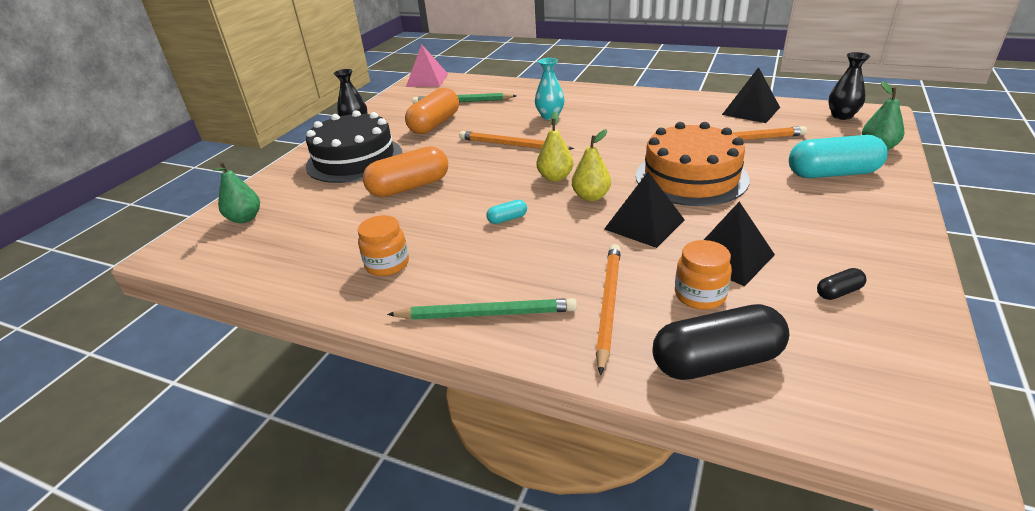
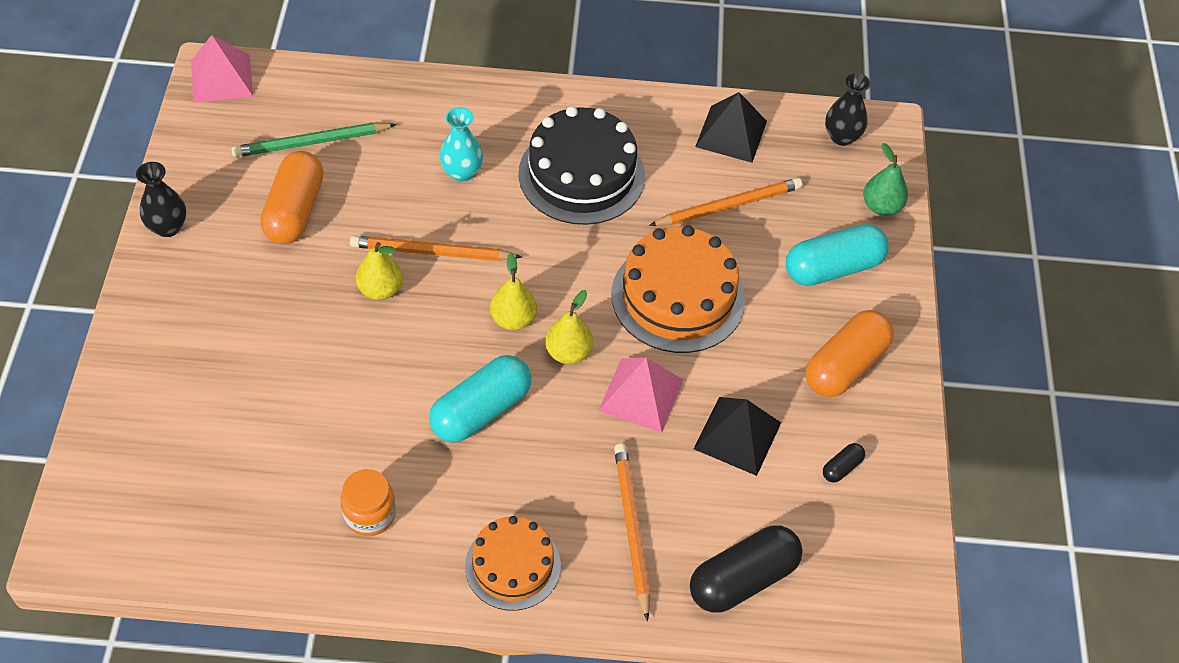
camera: 25 degrees left, 20 degrees up
green pear [213,162,260,223] -> none
black cake [306,110,402,183] -> black cake moved to [518,106,645,225]
orange capsule [363,146,448,197] -> orange capsule moved to [806,310,894,397]
green pencil [387,298,577,320] -> orange cake [465,516,561,611]
turquoise capsule [486,200,527,224] -> turquoise capsule [429,355,532,443], size x2.27
black pyramid [604,172,685,248] -> pink pyramid [598,358,683,433]
orange jar [675,240,732,310] -> none
none -> yellow pear [356,242,403,300]

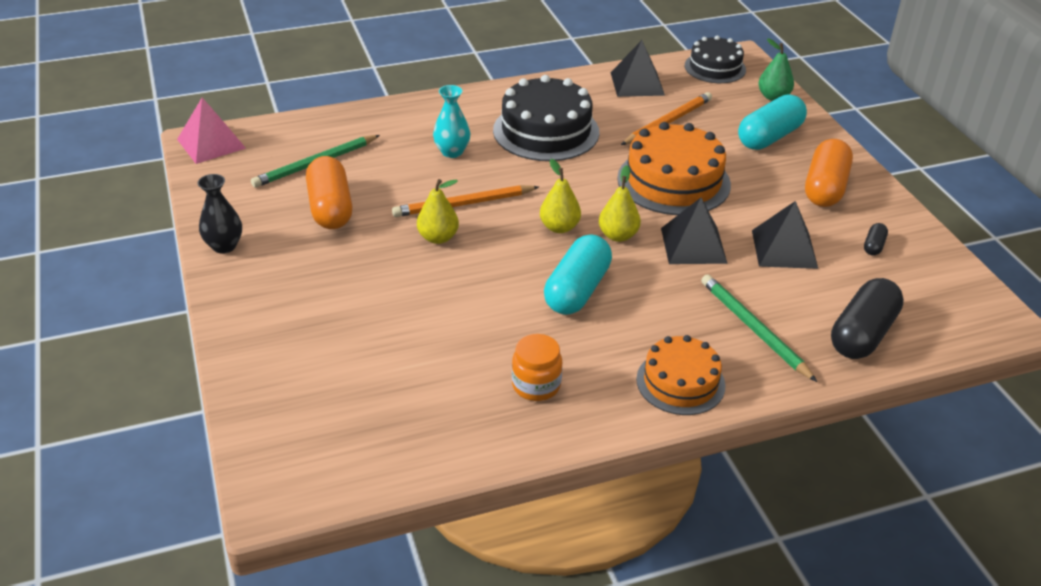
camera: 20 degrees left, 15 degrees down
pink pyramid [598,358,683,433] -> black pyramid [661,198,728,264]
orange pencil [614,444,650,621] -> green pencil [701,274,817,382]
black vase [825,72,871,146] -> black cake [685,36,746,83]

